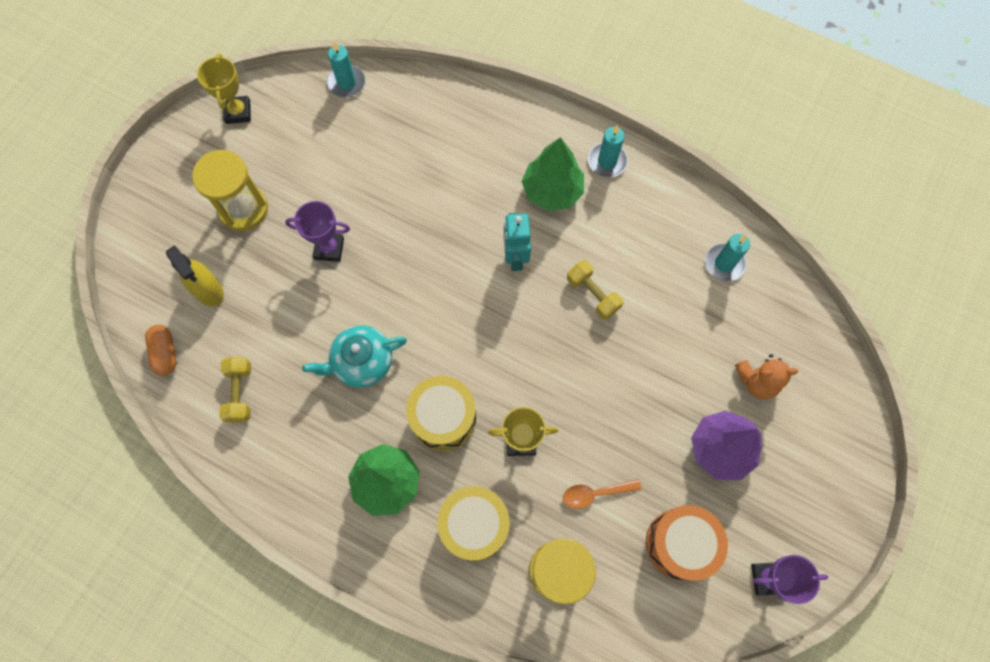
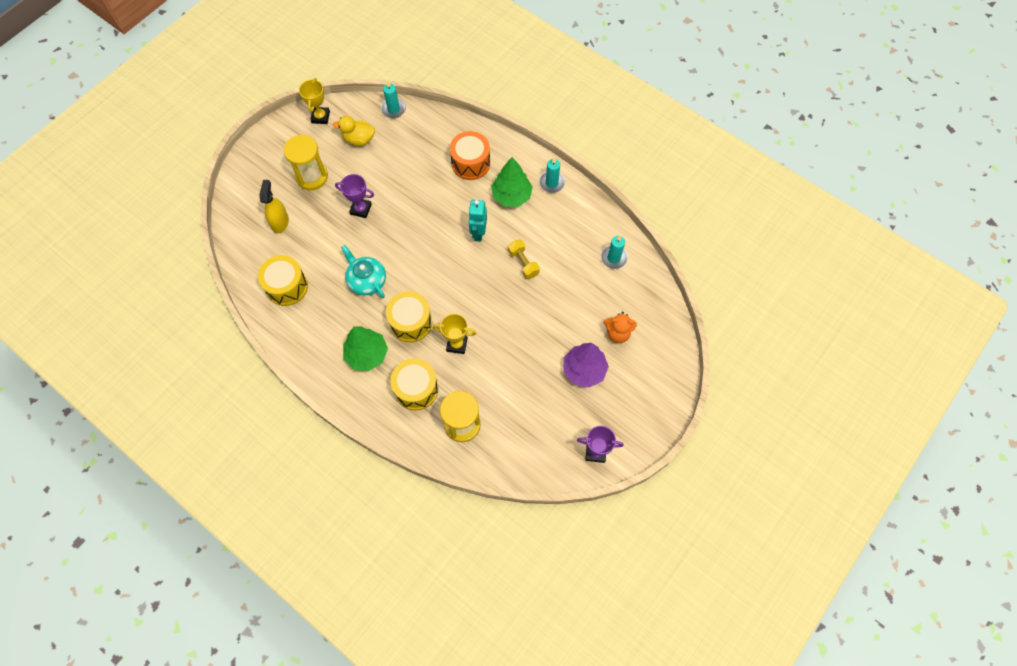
camera: 10 degrees right, 5 degrees down
orange capsule [145,325,176,375] -> none
yellow spray bottle [166,245,224,307] -> yellow spray bottle turned 150 degrees counterclockwise [259,180,289,234]
yellow dumbbell [219,357,251,423] -> yellow drum [258,255,308,306]
turquoise teapot [302,325,407,387] -> turquoise teapot turned 60 degrees clockwise [341,245,386,298]
orange spoon [563,479,642,509] -> none
orange drum [646,505,728,581] -> orange drum moved to [450,131,490,180]
none -> yellow duck [332,116,375,146]

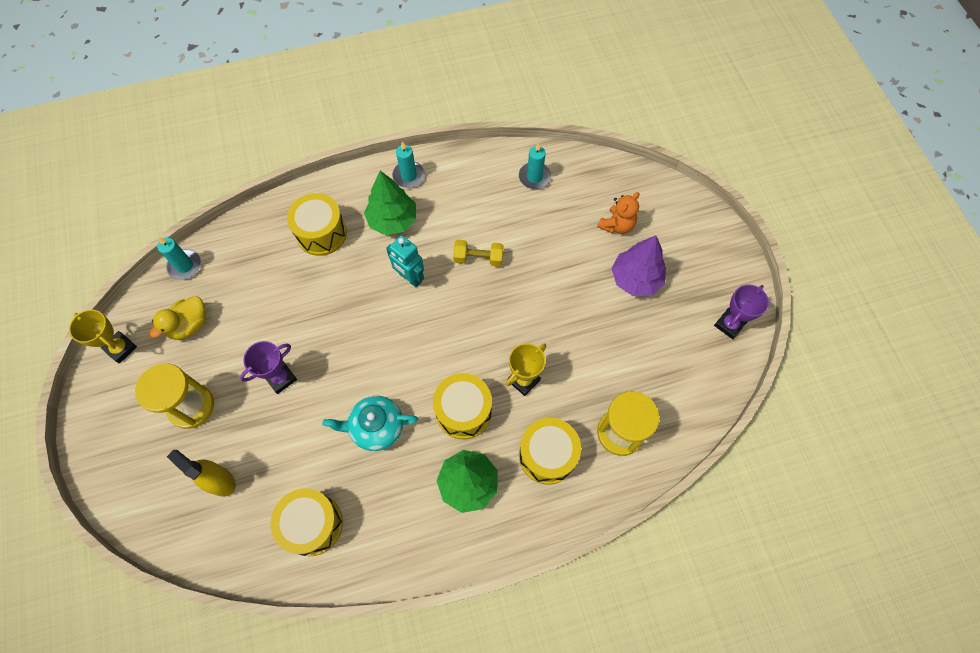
camera: 55 degrees left, 0 degrees up
orange drum [450,131,490,180] -> yellow drum [287,193,347,256]

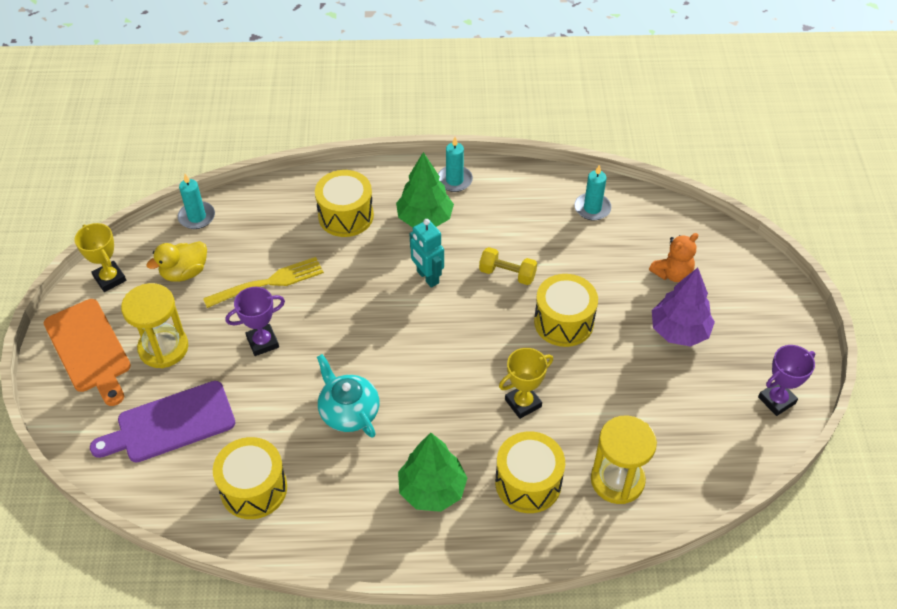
camera: 15 degrees right, 15 degrees down
yellow spray bottle [167,450,236,497] -> purple cutting board [90,381,235,463]
turquoise teapot [322,396,418,451] -> turquoise teapot turned 45 degrees clockwise [317,354,379,438]
yellow drum [433,373,492,440] -> yellow drum moved to [534,274,598,347]
none -> orange cutting board [44,299,131,406]
none -> yellow fork [203,257,324,308]

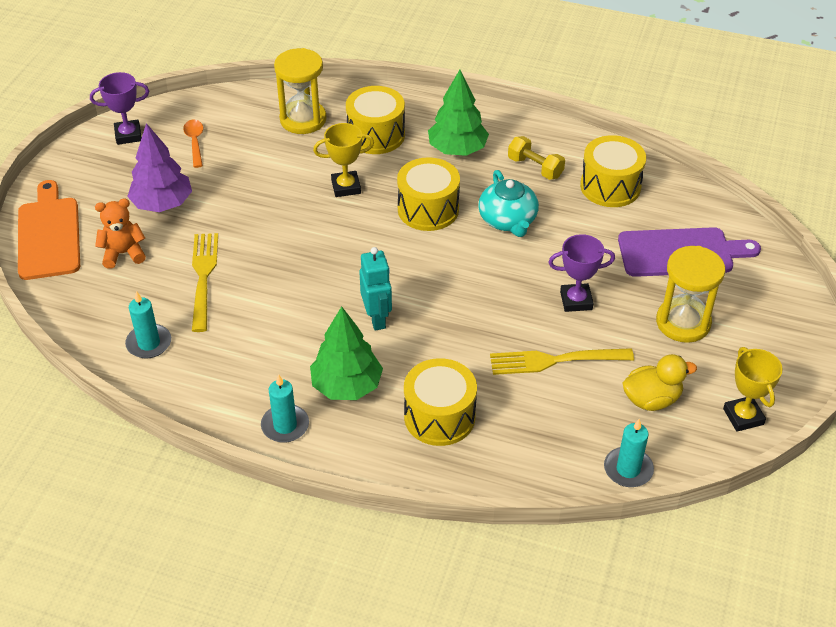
camera: 160 degrees left, 5 degrees down
orange cutting board [44,299,131,406] -> orange cutting board moved to [18,180,80,280]
yellow dumbbell [479,247,537,285] -> yellow dumbbell moved to [508,136,565,180]
yellow drum [534,274,598,347] -> yellow drum moved to [397,157,460,231]
none -> orange spoon [183,120,203,168]
none -> yellow fork [192,233,218,332]

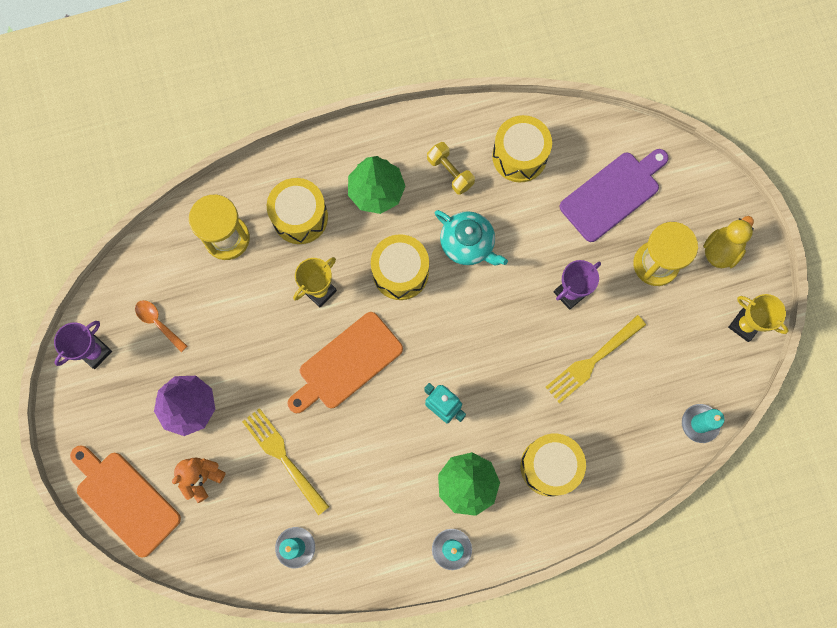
camera: 35 degrees left, 30 degrees up
yellow dumbbell [508,136,565,180] -> yellow dumbbell turned 45 degrees clockwise [427,142,475,195]
yellow duck [622,354,697,411] -> yellow duck moved to [704,216,754,268]
none -> orange cutting board [288,312,403,413]

